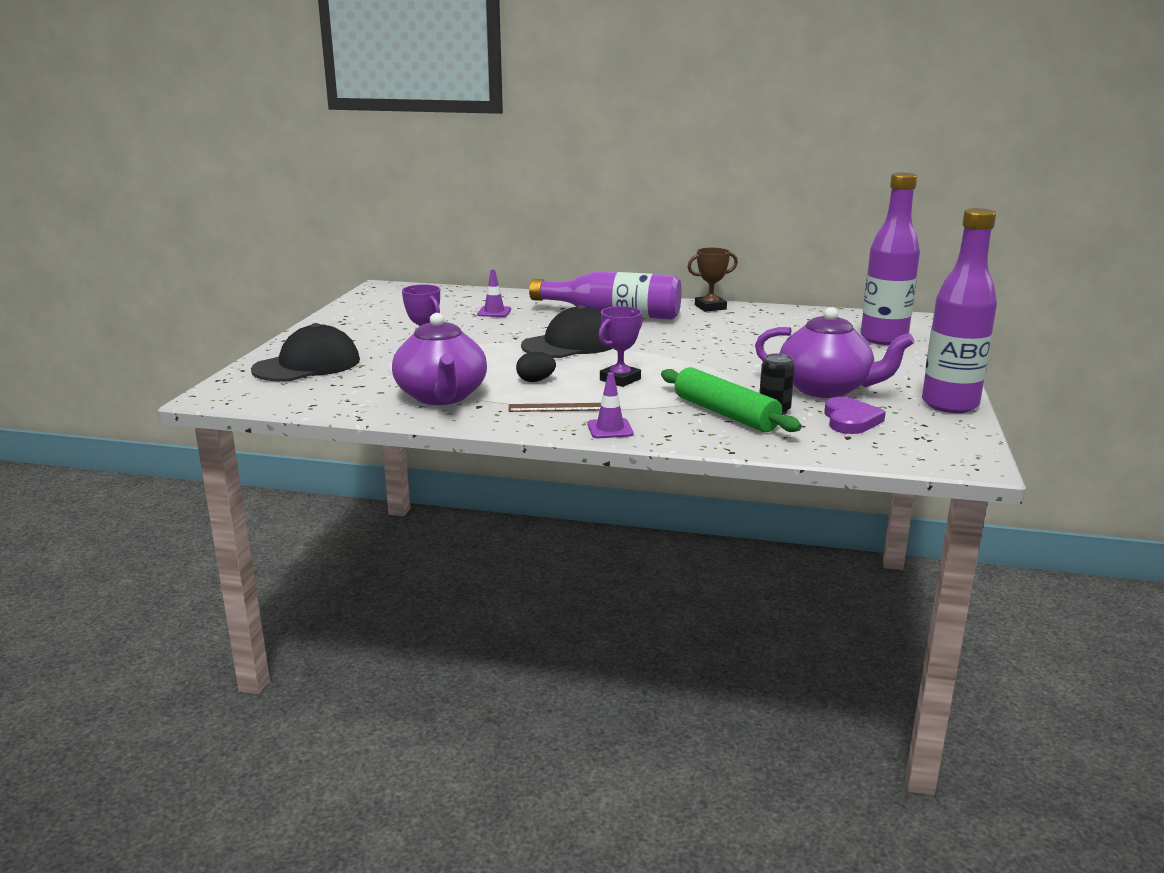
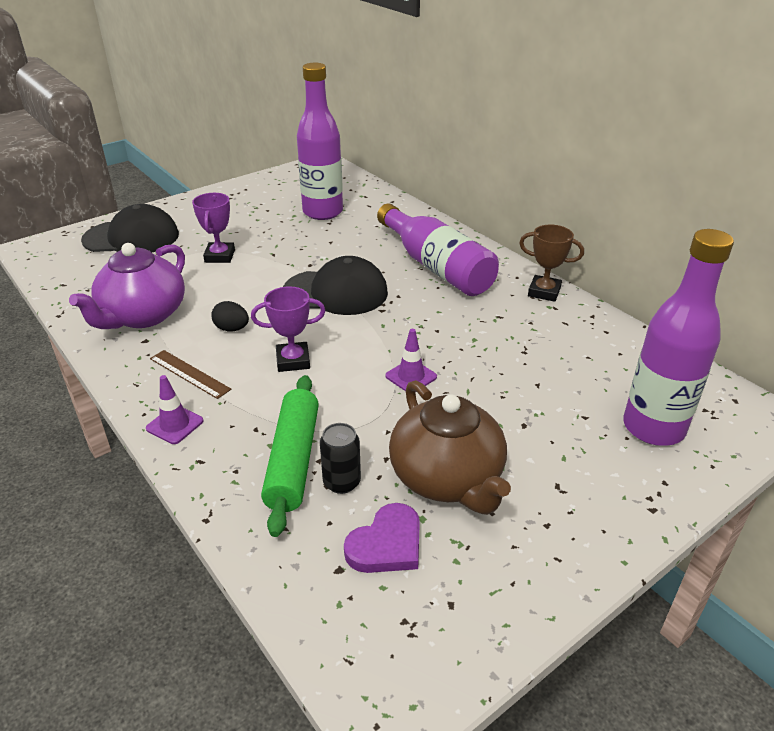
camera: 40 degrees right, 15 degrees up
purple traffic cone [477,269,511,317] -> purple traffic cone moved to [385,329,437,391]
purple teapot [755,307,914,398] -> brown teapot [389,380,511,515]
purple bottle [922,208,997,413] -> purple bottle moved to [297,63,343,220]

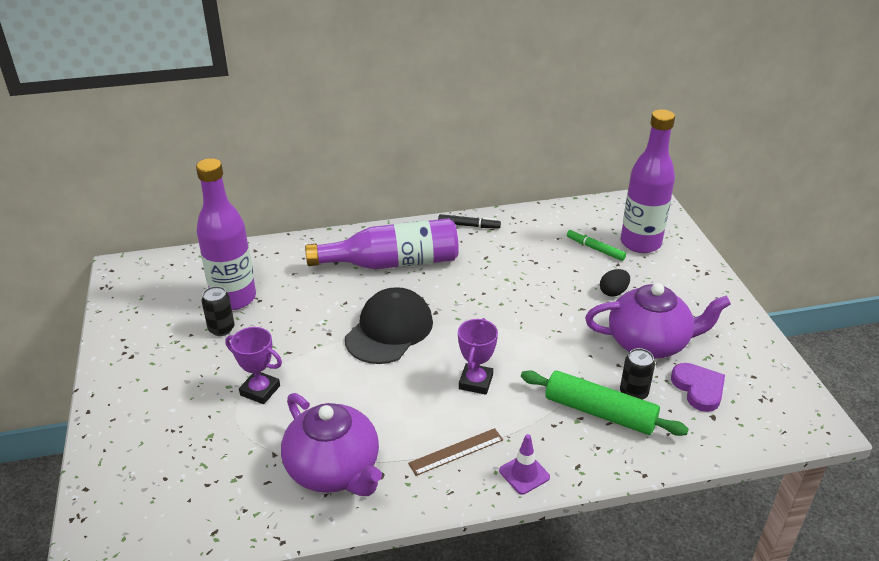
camera: 65 degrees left, 0 degrees up
black cap [81,204,179,252] -> none
black egg [211,301,249,332] -> black egg moved to [600,269,630,297]
purple traffic cone [385,329,437,391] -> none
brown teapot [389,380,511,515] -> purple teapot [585,283,731,359]
brown trophy [519,225,584,302] -> black marker [438,214,501,229]
none -> black can [202,286,234,336]
none -> green marker [567,229,626,261]

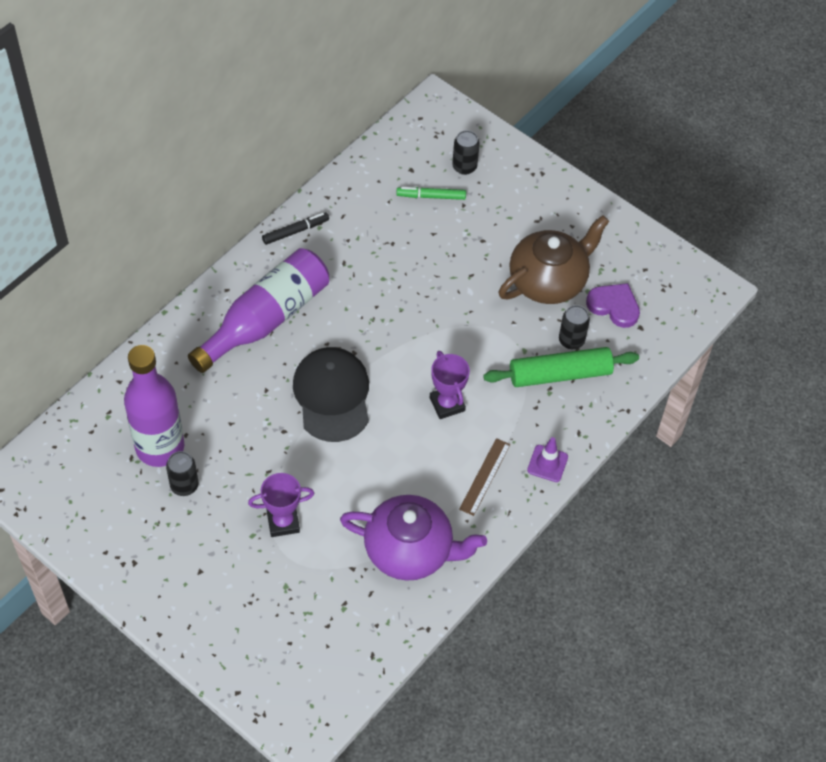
camera: 40 degrees left, 20 degrees up
purple teapot [585,283,731,359] -> brown teapot [499,215,609,304]
black egg [600,269,630,297] -> none
purple bottle [621,109,675,253] -> black can [452,130,480,175]

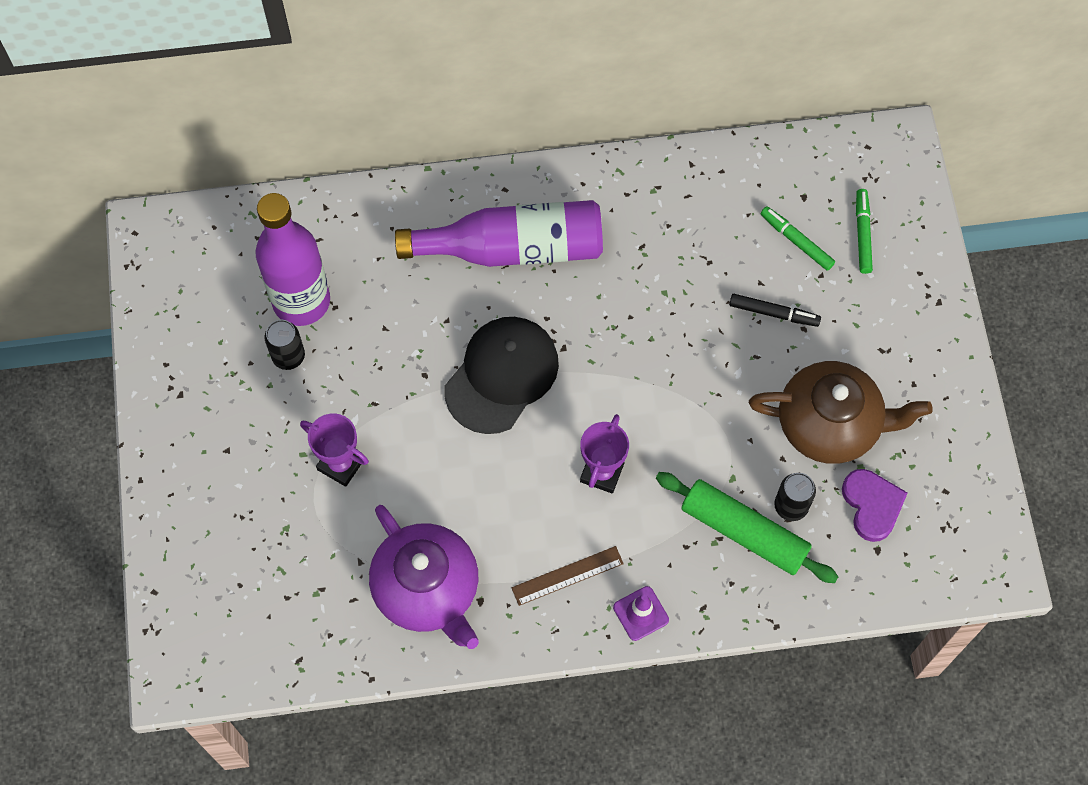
camera: 45 degrees right, 10 degrees up
black marker [262,212,329,245] -> black marker moved to [729,294,821,327]
black can [452,130,480,175] -> green marker [856,189,873,274]

